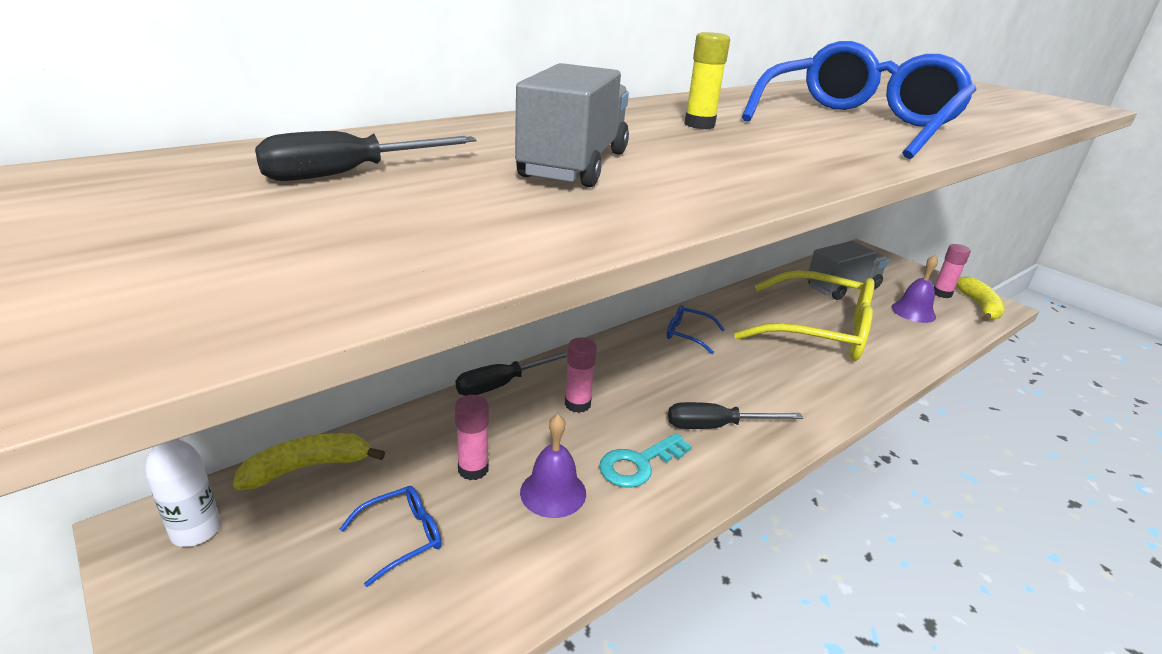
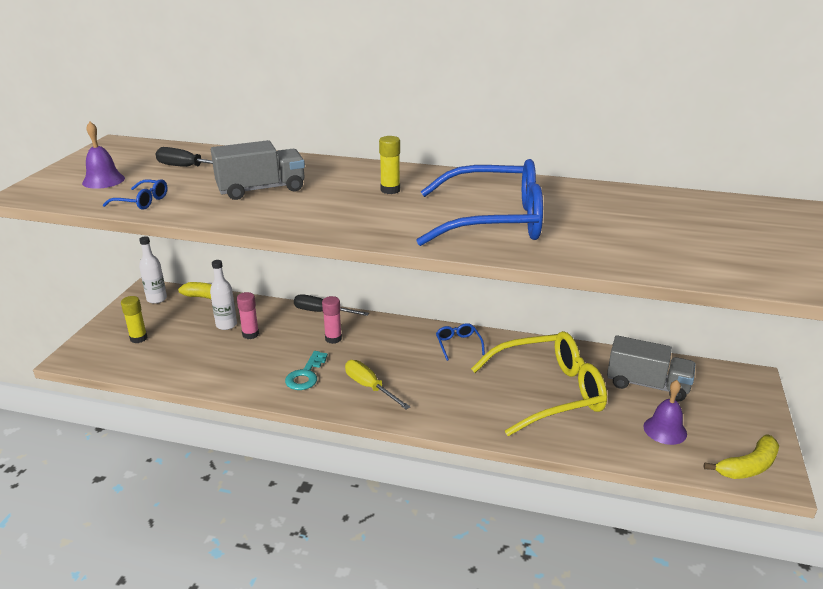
camera: 55 degrees right, 0 degrees up
blue glasses [340,486,441,587] -> blue glasses moved to [103,179,168,210]
purple bell [520,414,586,518] -> purple bell moved to [82,122,125,189]
turquoise key [599,433,692,488] -> turquoise key turned 90 degrees counterclockwise [285,351,328,390]
black screwdriver [668,402,803,429] -> yellow screwdriver [345,360,410,410]
yellow glasses [734,270,875,361] -> yellow glasses turned 90 degrees counterclockwise [471,331,607,436]
pink glue stick [934,244,971,298] -> none
none -> yellow glue stick [121,296,148,343]
none -> white bottle [210,260,237,330]

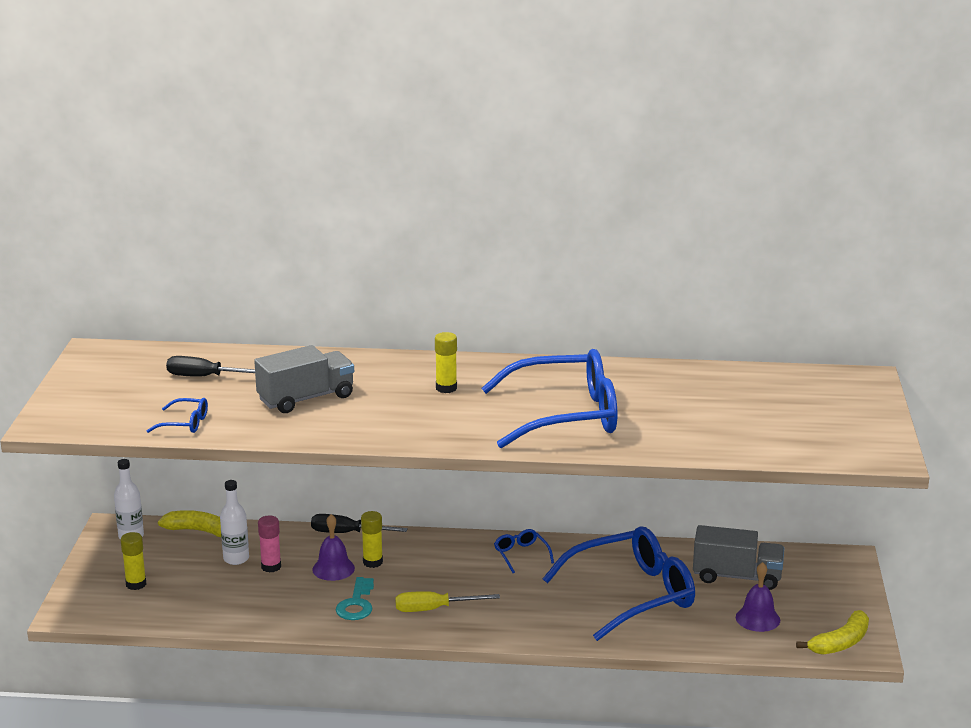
camera: 10 degrees left, 5 degrees down
purple bell [82,122,125,189] -> purple bell moved to [312,514,355,581]
pink glue stick [322,296,342,344] -> yellow glue stick [361,511,383,568]
yellow screwdriver [345,360,410,410] -> yellow screwdriver turned 45 degrees counterclockwise [395,591,500,612]
yellow glasses [471,331,607,436] -> blue glasses [543,526,695,641]

